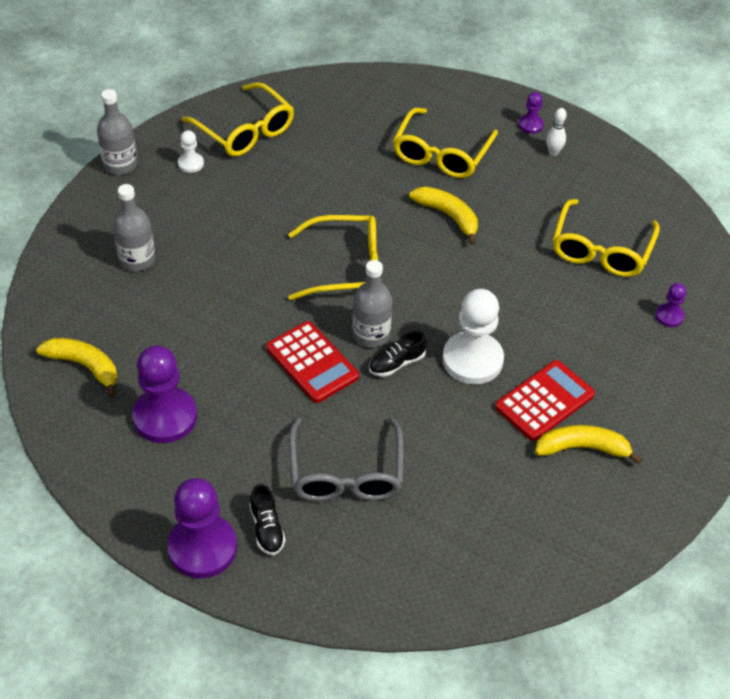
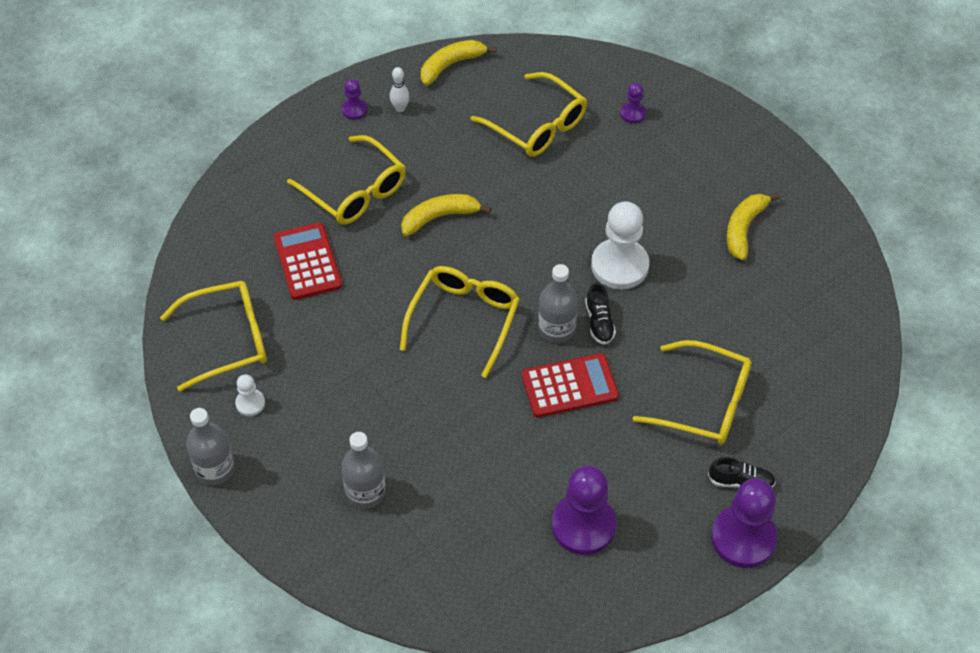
camera: 65 degrees left, 5 degrees up
yellow banana [36,338,117,397] -> yellow banana moved to [421,40,497,86]
grey glasses [289,417,403,501] -> yellow glasses [633,340,752,444]
red calculator [495,360,595,441] -> red calculator moved to [274,222,342,300]

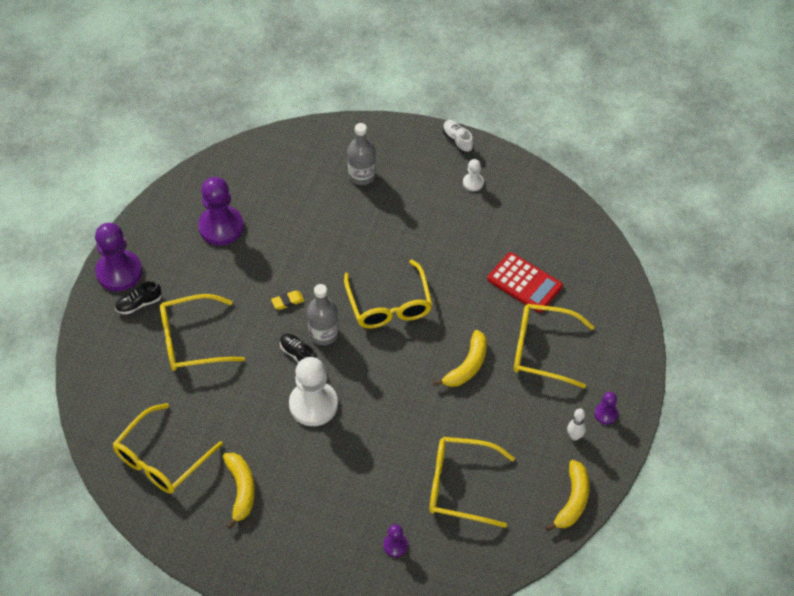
camera: 145 degrees right, 0 degrees up
yellow glasses [160,281,267,391] -> yellow glasses moved to [113,403,223,494]
grey bottle [186,408,235,485] -> white shoe [443,120,474,153]
red calculator [522,353,619,418] -> yellow eraser [271,290,305,310]

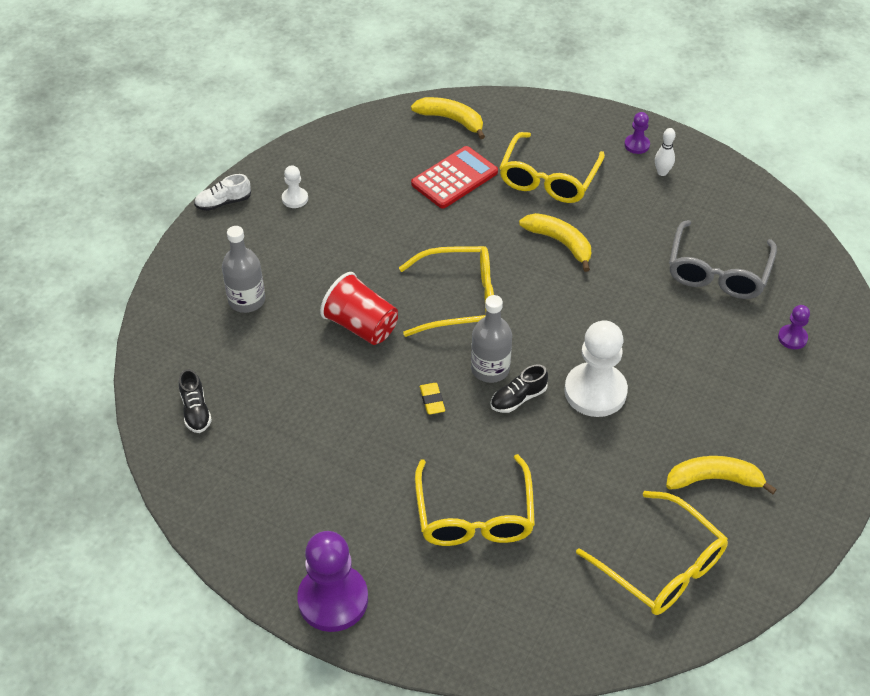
camera: 80 degrees left, 5 degrees down
black shoe [115,281,162,314] -> black shoe moved to [179,369,212,433]
purple pawn [198,177,244,245] -> none
yellow glasses [429,437,515,528] -> grey glasses [669,220,777,299]
yellow banana [545,460,590,531] -> yellow banana moved to [411,97,485,139]
none -> red cup [320,272,398,345]

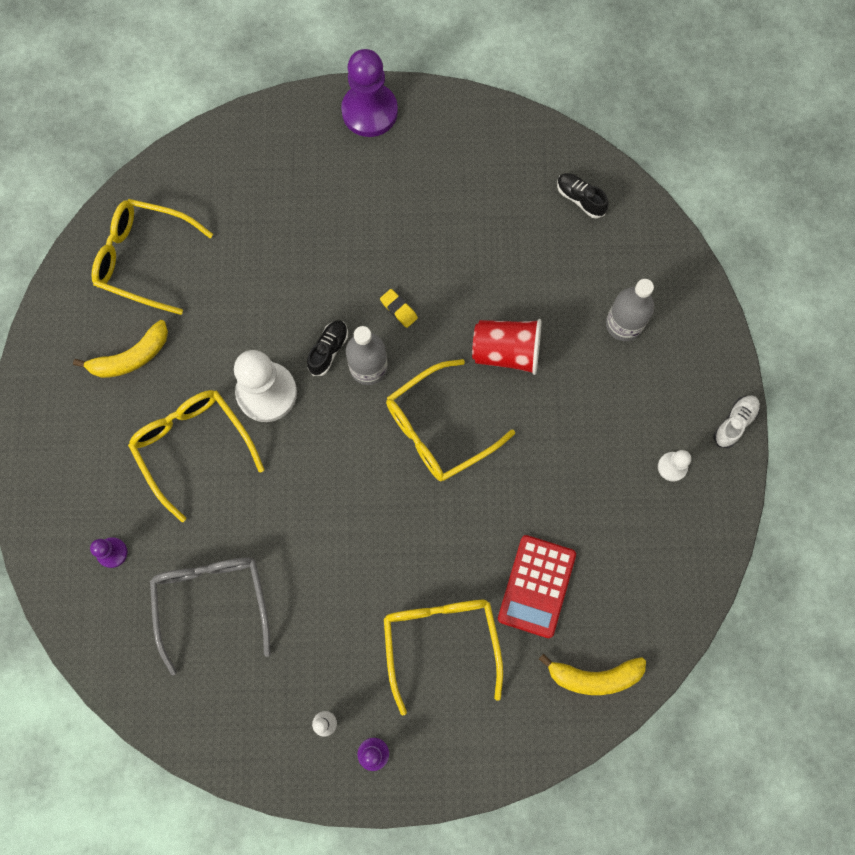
camera: 150 degrees right, 25 degrees up
yellow glasses [415,454,535,546] -> yellow glasses moved to [128,390,265,522]
yellow banana [519,213,591,272] -> none

